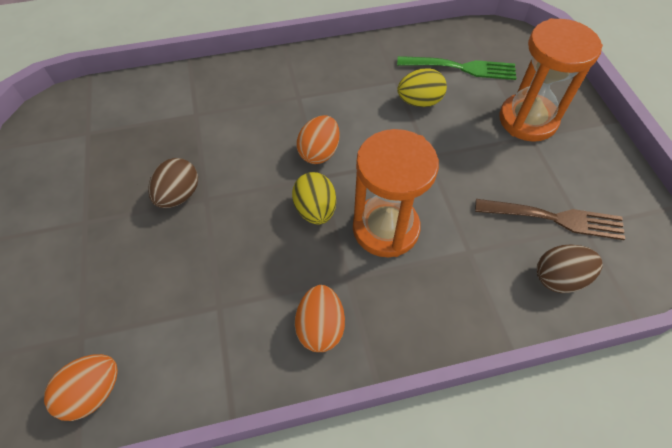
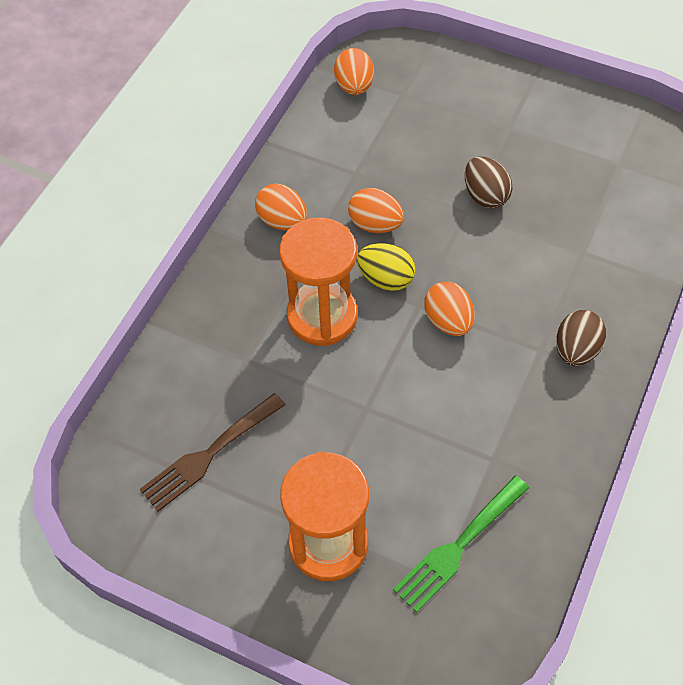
camera: 130 degrees right, 0 degrees up
yellow egg [397,68,447,107] -> none
brown egg [537,244,602,293] -> brown egg moved to [556,310,606,366]
none -> orange egg [348,188,404,233]

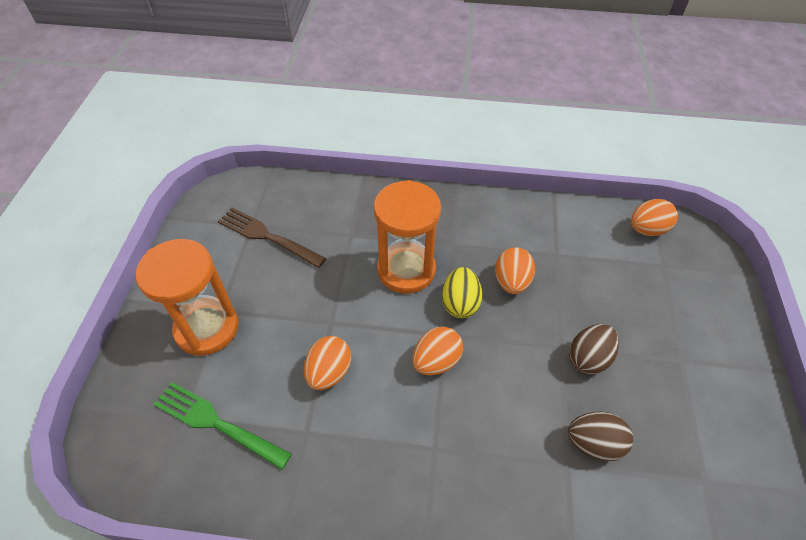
camera: 70 degrees right, 5 degrees down
orange egg [255,184,307,231] -> orange egg moved to [304,336,351,390]
brown egg [556,310,606,366] -> brown egg moved to [568,411,633,461]

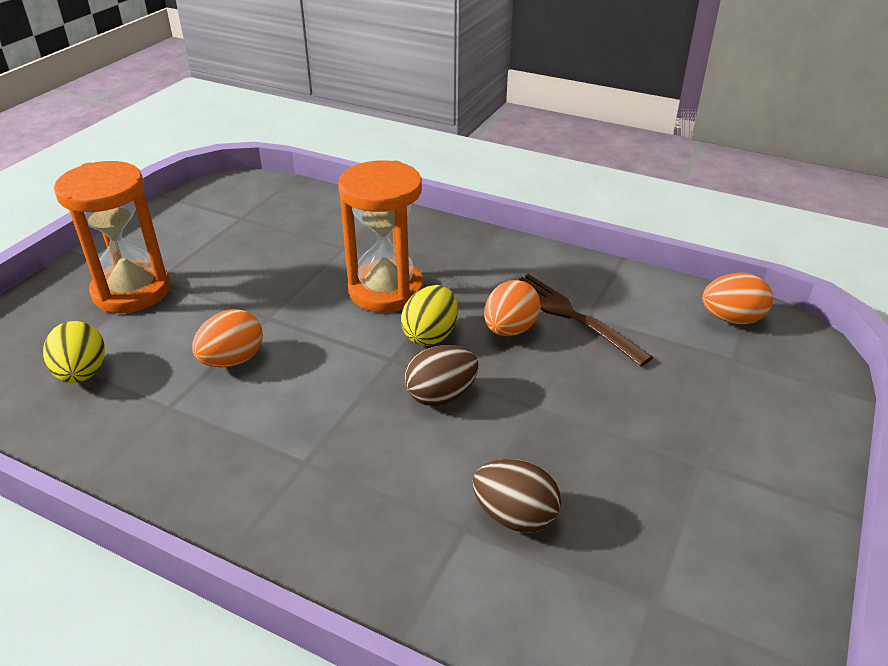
camera: 20 degrees right, 15 degrees down
green fork [153,382,292,470] -> yellow egg [43,321,105,383]
brown fork [218,208,326,268] -> brown fork moved to [519,274,653,366]
orange egg [412,327,463,375] -> none
brown egg [569,324,619,375] -> brown egg moved to [405,345,478,406]

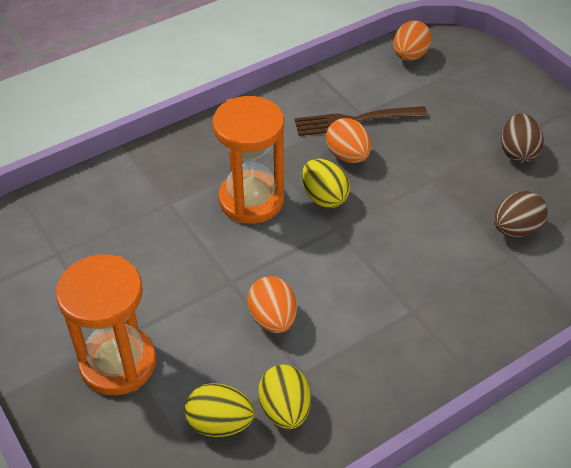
camera: 60 degrees left, 10 degrees up
brown egg [405,345,478,406] -> brown egg moved to [501,113,544,163]
none -> yellow egg [258,364,311,429]

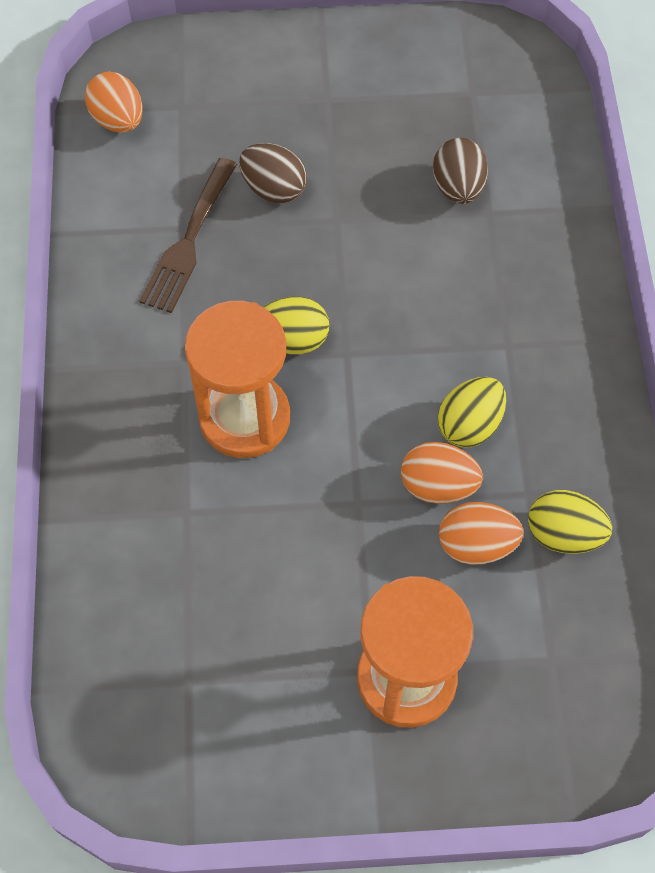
camera: 60 degrees left, 15 degrees up
yellow egg [185,383,254,437] -> yellow egg moved to [437,377,506,447]
orange egg [326,118,371,163] -> orange egg moved to [439,502,524,565]
brown egg [501,113,544,163] -> brown egg moved to [239,143,307,204]

